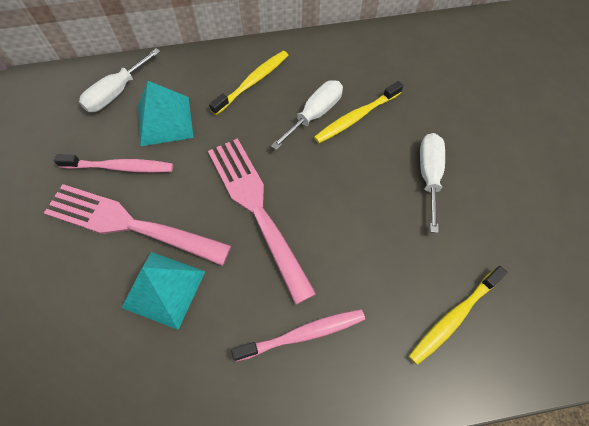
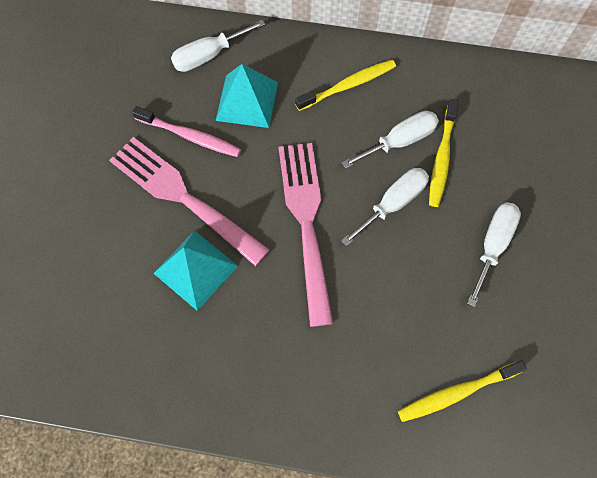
camera: 20 degrees right, 5 degrees up
pink toothbrush [231,309,365,362] -> none
yellow toothbrush [314,81,403,143] -> yellow toothbrush turned 60 degrees counterclockwise [429,99,459,207]
none -> white screwdriver [341,168,429,246]

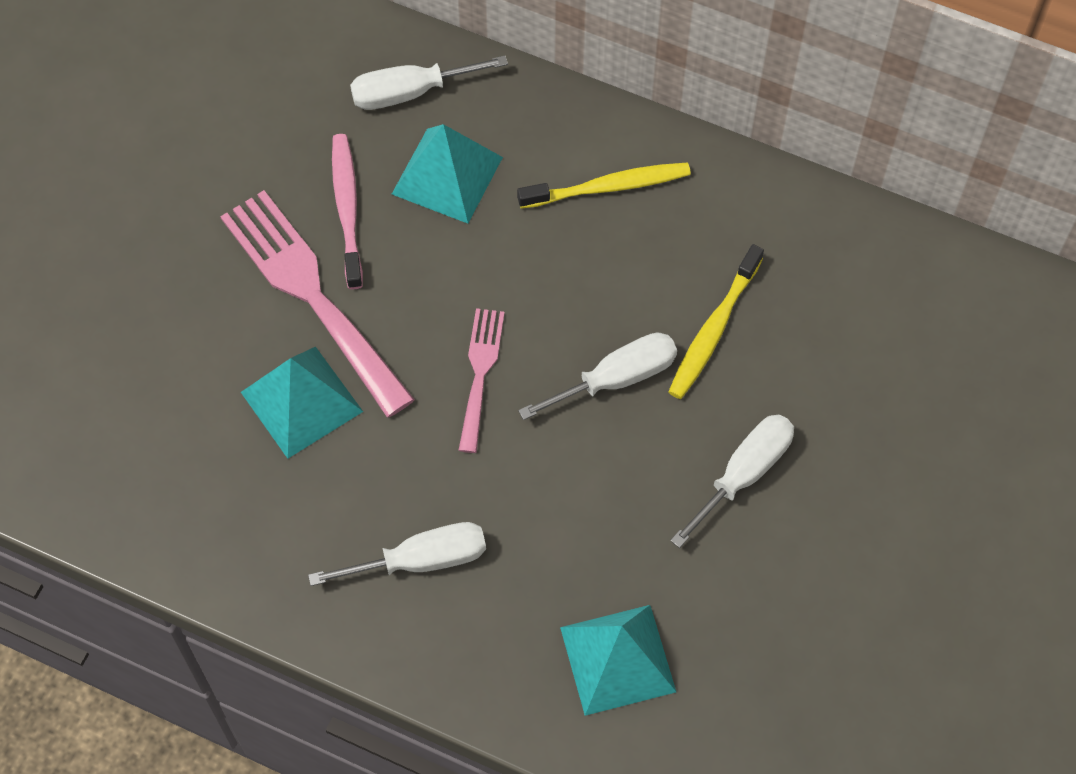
camera: 15 degrees right, 5 degrees down
pink toothbrush [132,106,241,157] -> pink toothbrush turned 135 degrees counterclockwise [332,134,363,289]
pink fork [278,143,333,327] -> pink fork [458,308,505,453], size x0.54
white screwdriver [341,111,439,169] -> white screwdriver moved to [308,522,486,586]
yellow toothbrush [398,360,527,422] -> turquoise pyramid [560,605,676,716]

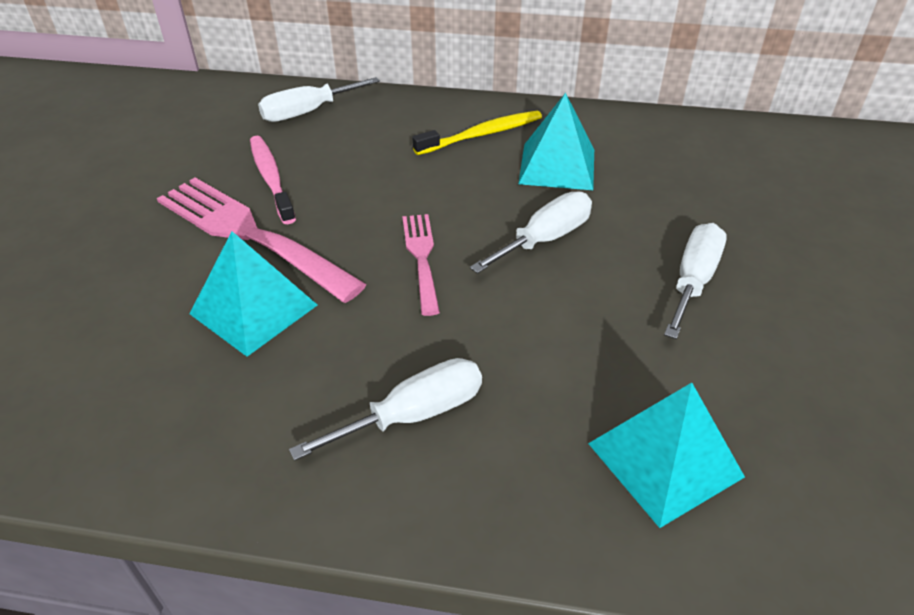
camera: 15 degrees left, 20 degrees down
turquoise pyramid [392,124,503,224] -> turquoise pyramid moved to [518,93,594,190]
yellow toothbrush [668,244,764,399] -> none

